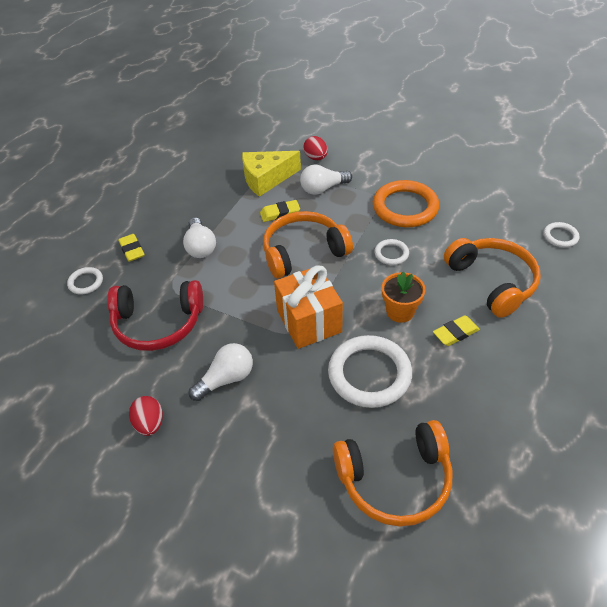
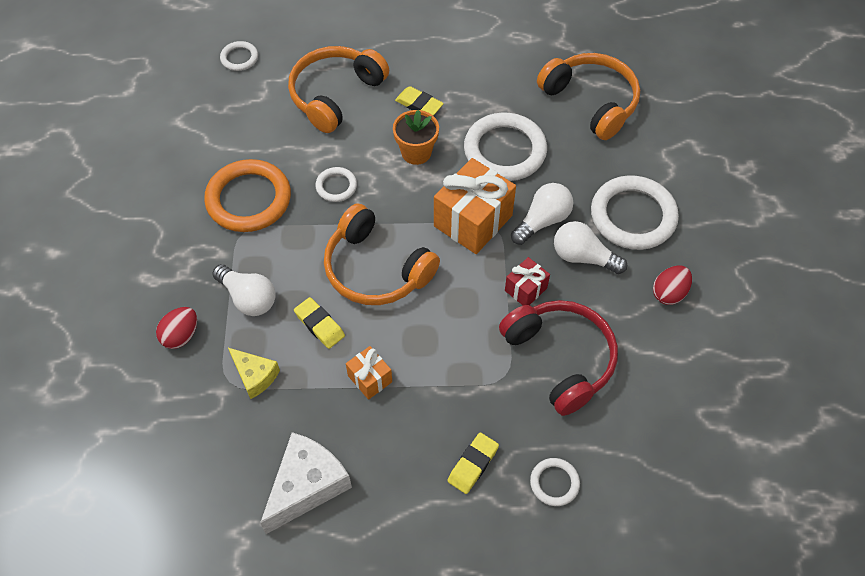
camera: 120 degrees left, 10 degrees up
white light bulb [183,218,216,258] -> white light bulb moved to [511,183,573,245]
yellow cheese [242,151,301,197] -> yellow cheese [228,348,280,399], size x0.59
none -> white cheese [260,432,352,534]
none -> orange gift [346,346,392,400]
none -> red gift [505,257,550,306]
none -> white ring [591,175,679,250]

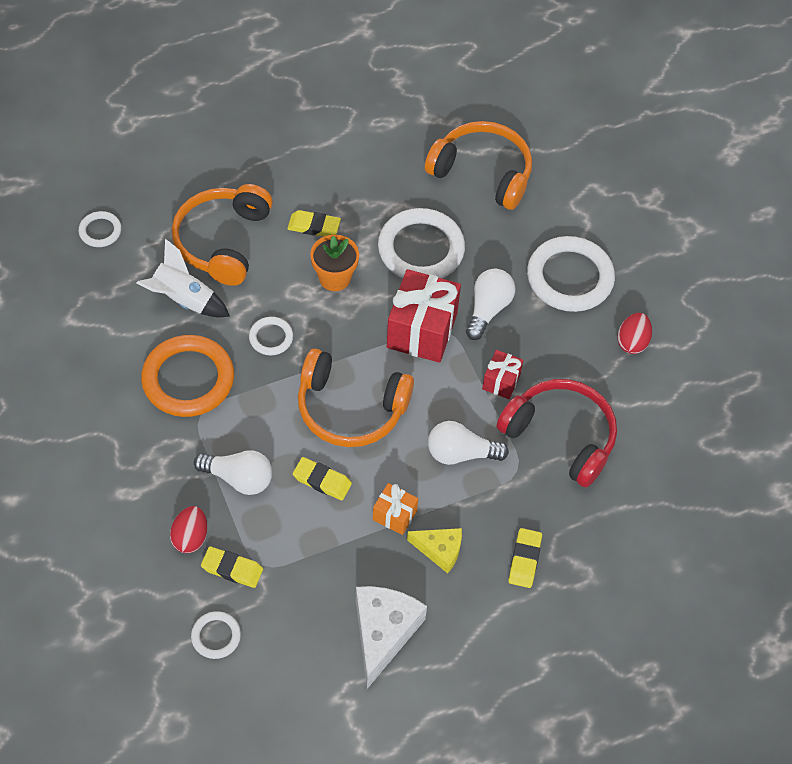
camera: 25 degrees left, 0 degrees up
yellow cheese [228,348,280,399] -> yellow cheese moved to [407,528,462,573]
orange gift [434,158,516,254] -> red gift [387,269,461,363]
white ring [530,458,580,506] -> white ring moved to [191,611,241,659]
white light bulb [554,221,627,274] -> white light bulb moved to [428,421,509,465]
none -> white rocket [137,239,230,317]
none -> yellow eraser [201,547,263,588]

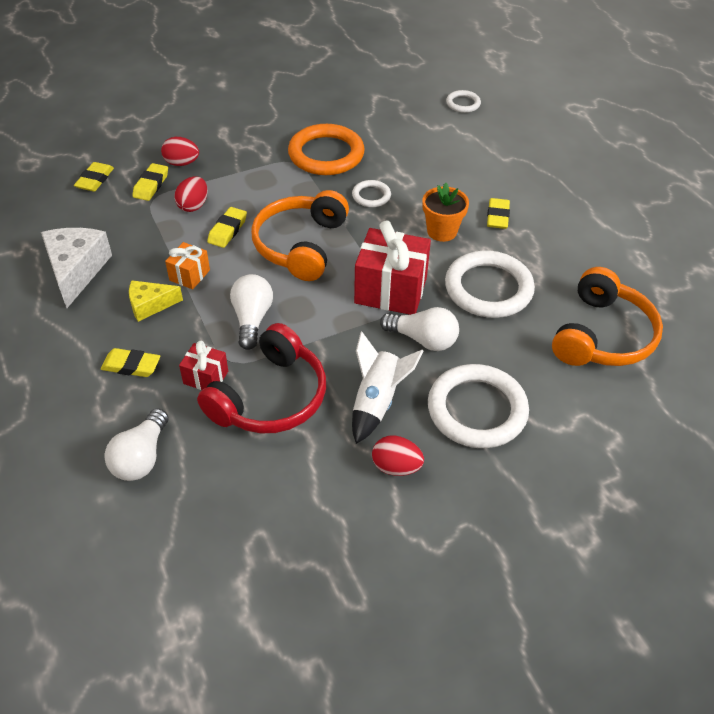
camera: 90 degrees right, 10 degrees down
white rocket [137,239,230,317] -> white rocket moved to [352,331,424,444]
orange headphones [172,184,273,286] -> none
white ring [191,611,241,659] -> yellow eraser [74,162,114,192]
white light bulb [194,450,272,495] -> white light bulb moved to [105,408,169,481]
white cheese [356,586,427,689] -> white cheese turned 105 degrees counterclockwise [41,228,112,308]
yellow cheese [407,528,462,573] -> yellow cheese turned 60 degrees clockwise [129,280,183,322]
red gift [482,350,523,399] -> red gift moved to [179,341,228,390]
none -> red egg [175,176,208,212]

